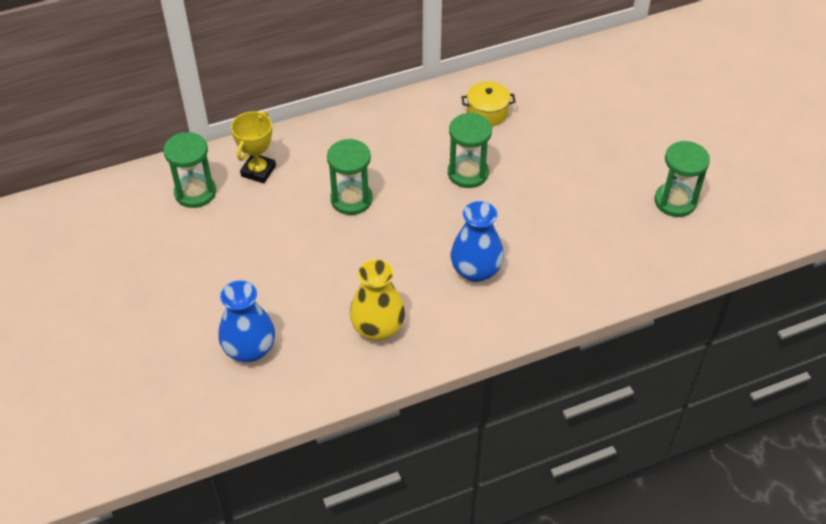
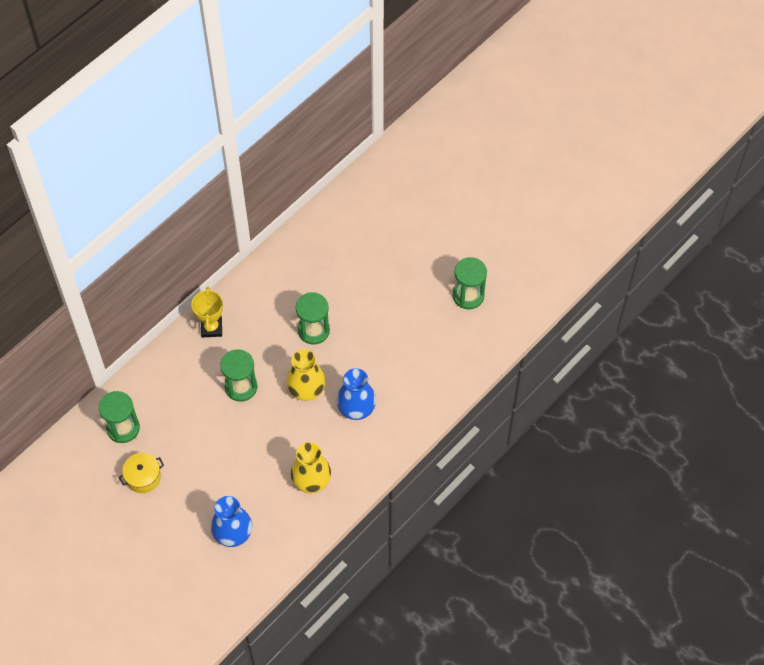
camera: 25 degrees left, 10 degrees up
yellow trophy [231,111,276,183] -> yellow trophy moved to [191,286,223,337]
yellow pot [461,81,515,126] -> yellow pot moved to [119,453,164,493]
none -> yellow vase [286,349,326,401]

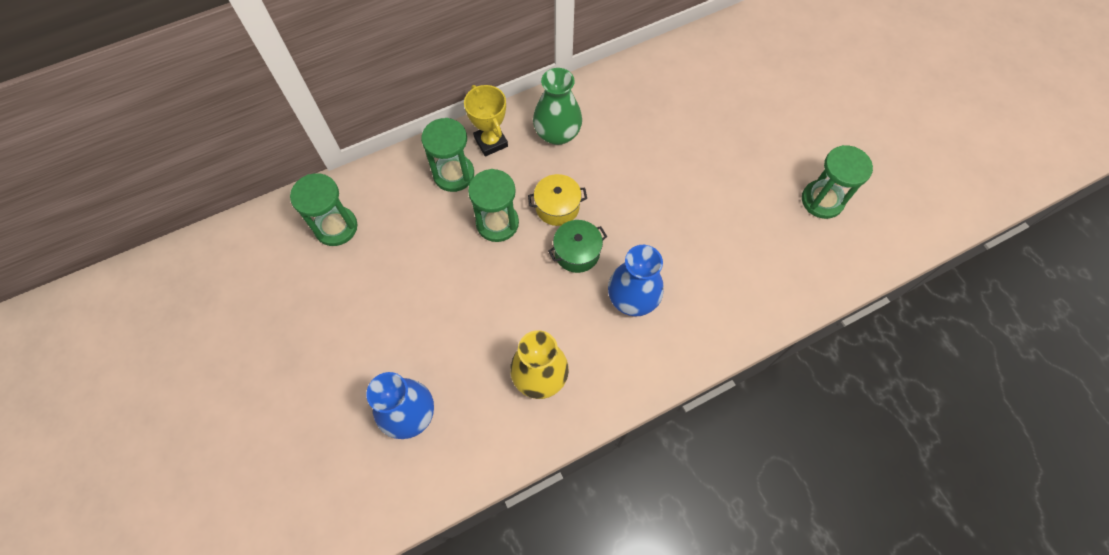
camera: 20 degrees right, 5 degrees up
yellow pot [119,453,164,493] -> yellow pot moved to [528,174,587,226]
yellow trophy [191,286,223,337] -> yellow trophy turned 45 degrees counterclockwise [464,85,508,156]
yellow vase [286,349,326,401] -> green pot [548,220,607,273]
green hourglass [296,292,330,345] -> green hourglass moved to [421,118,474,192]
none -> green vase [533,68,582,145]

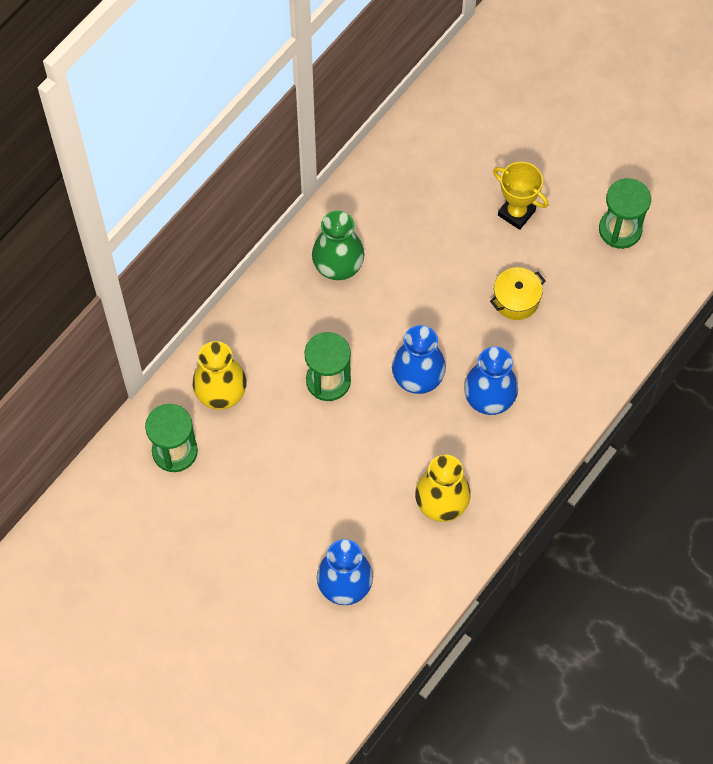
camera: 25 degrees left, 0 degrees up
green hourglass [421,118,474,192] -> none
yellow trophy [464,85,508,156] -> yellow trophy moved to [493,162,548,230]
yellow pot [528,174,587,226] -> yellow pot moved to [490,267,545,320]
green pot [548,220,607,273] -> blue vase [392,325,446,394]
none -> yellow vase [193,341,247,410]

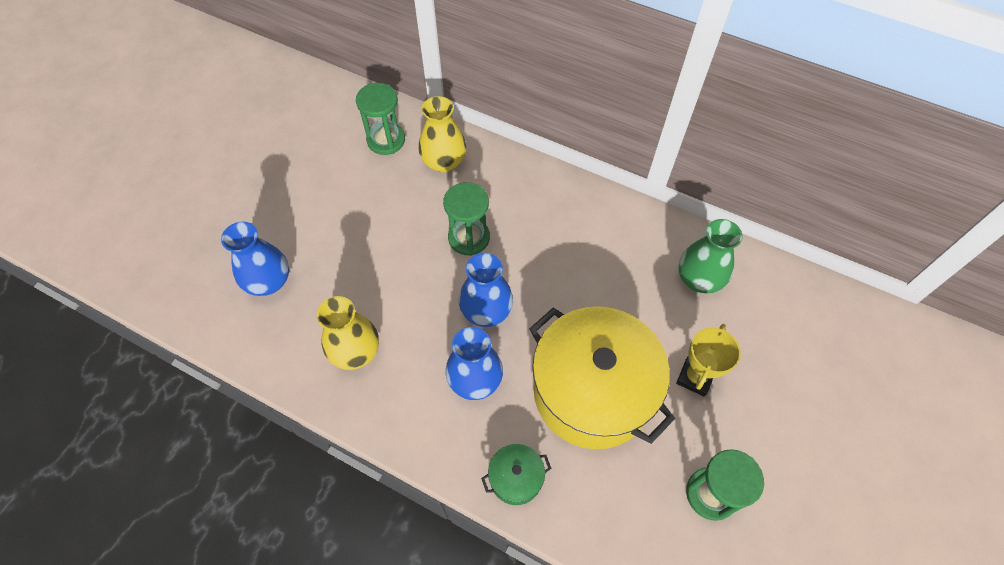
camera: 80 degrees right, 5 degrees down
green vase [312,211,364,280] -> green vase moved to [679,219,743,293]
yellow pot [490,267,545,320] -> yellow pot [529,306,675,449], size x2.42
none -> green pot [481,444,552,505]

